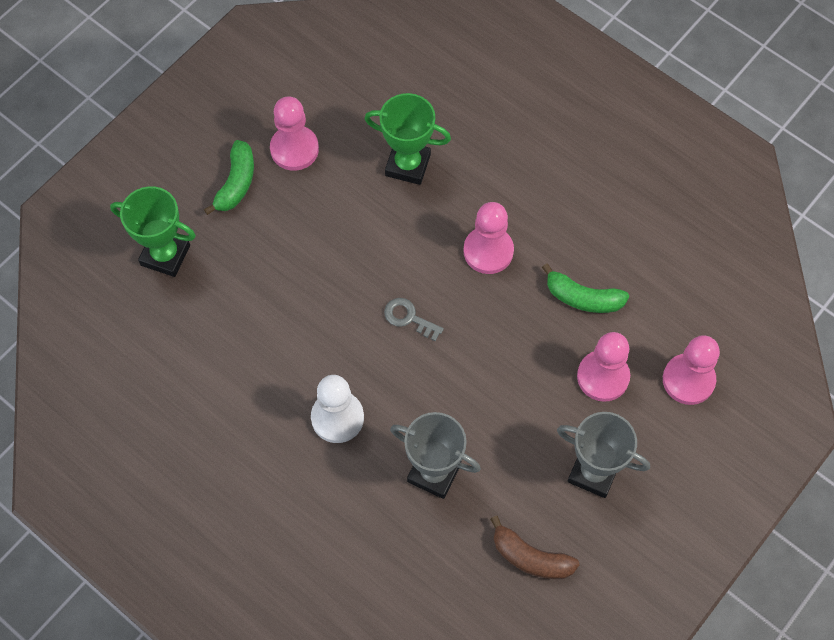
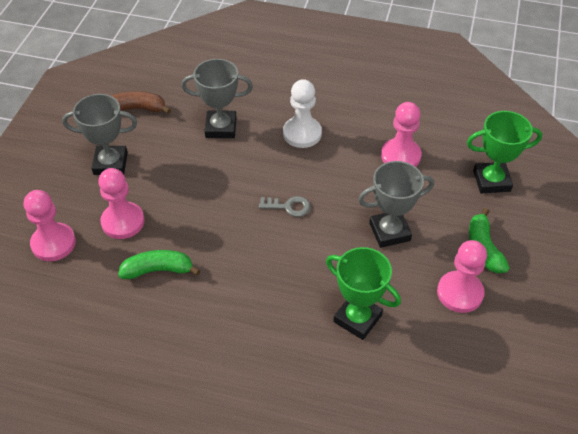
camera: 155 degrees right, 15 degrees down
green trophy [364,93,451,185] -> green trophy turned 45 degrees clockwise [326,247,401,340]
pink pawn [464,202,514,274] -> pink pawn moved to [381,102,422,167]
none -> grey trophy [358,161,434,248]

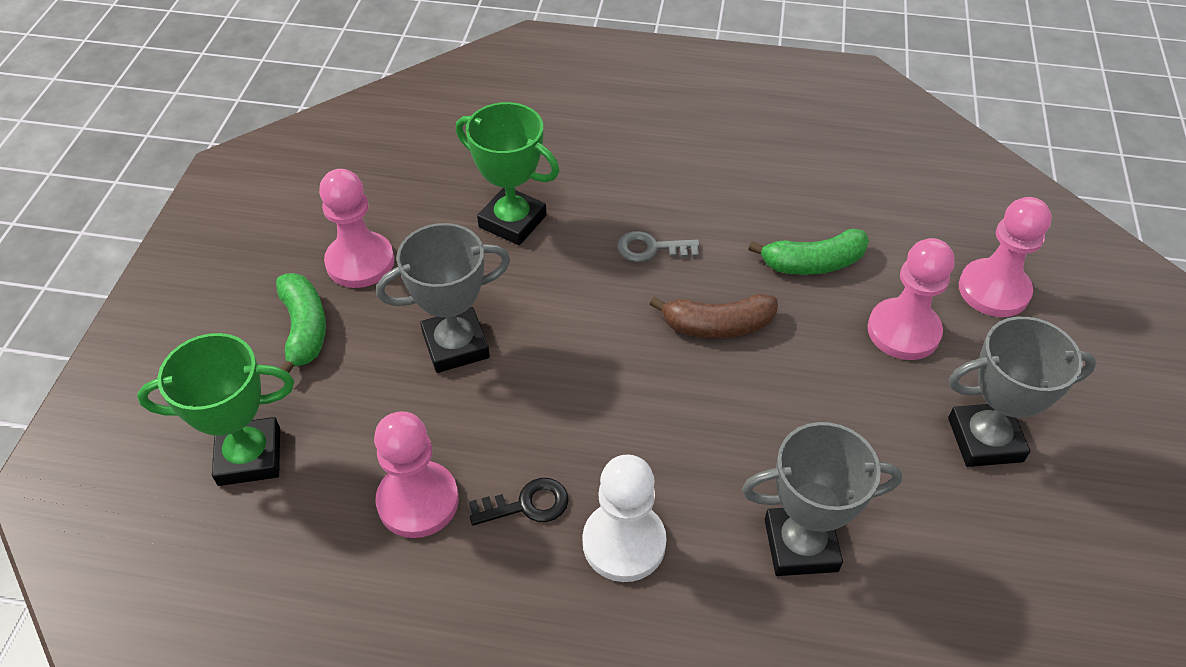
camera: 175 degrees right, 0 degrees up
brown banana [111,91,171,114] -> brown banana moved to [650,294,778,338]
grey key [259,196,310,217] -> grey key moved to [617,231,700,262]
none -> black key [469,478,569,525]

